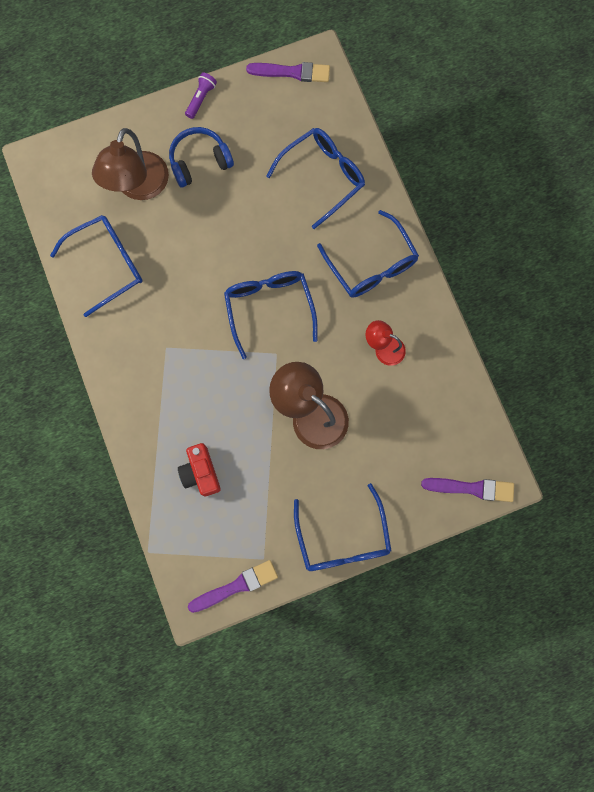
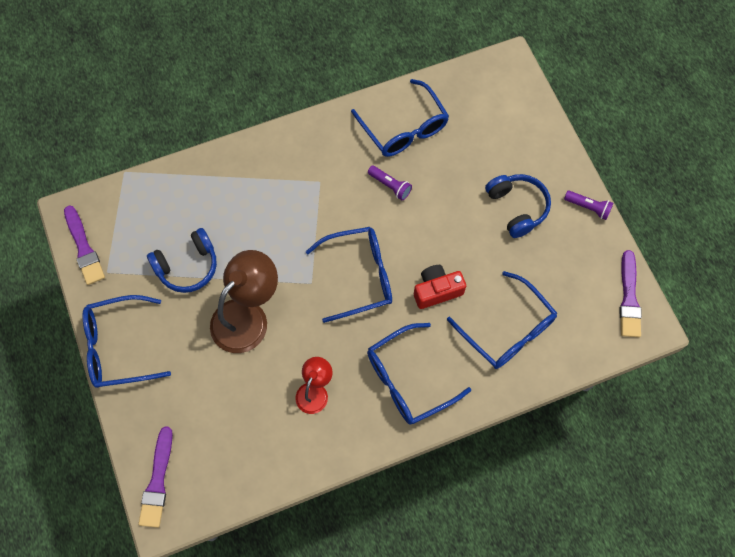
camera: 90 degrees right, 10 degrees down
brown lamp [92,128,169,200] -> none
red camera [178,443,221,496] -> red camera moved to [414,265,466,309]
none -> blue headphones [147,228,217,293]
none -> purple flashlight [368,165,412,200]

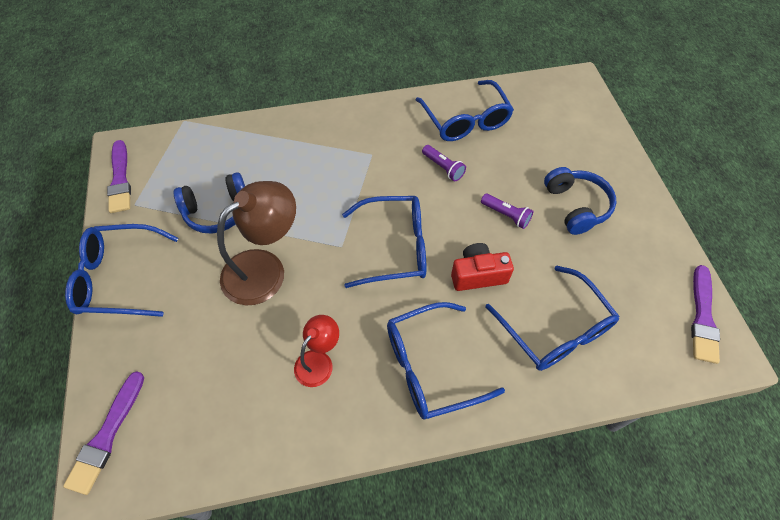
camera: 10 degrees right, 10 degrees down
purple flashlight [564,190,613,220] -> purple flashlight moved to [481,194,533,229]

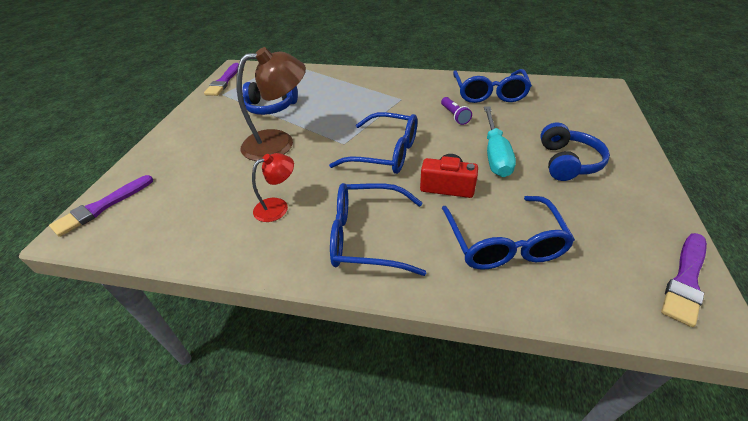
camera: 25 degrees right, 15 degrees down
blue glasses [65,224,178,317] -> none
purple flashlight [481,194,533,229] -> turquoise screwdriver [484,107,516,177]

